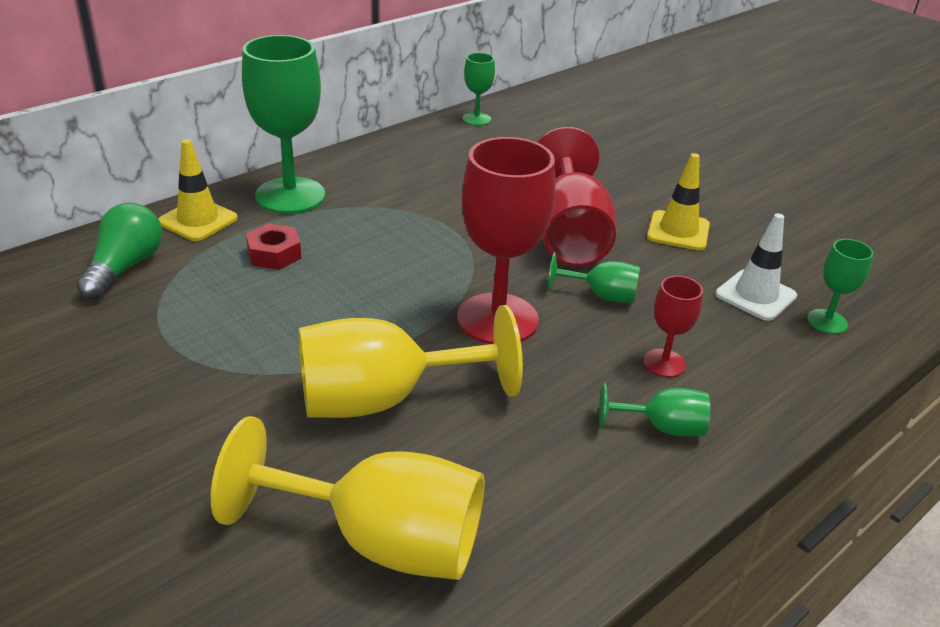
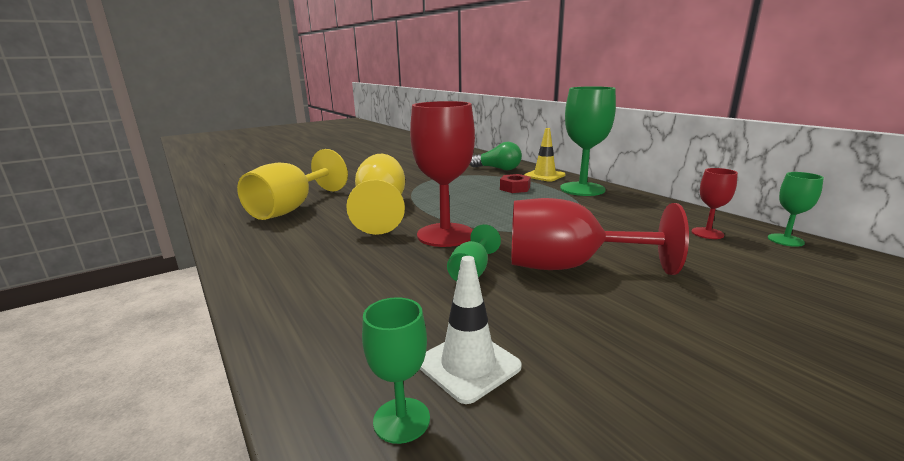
camera: 100 degrees right, 15 degrees down
green goblet [599,382,710,436] -> none
red goblet [643,276,703,377] -> red goblet moved to [692,168,738,239]
yellow traffic cone [647,153,710,251] -> none

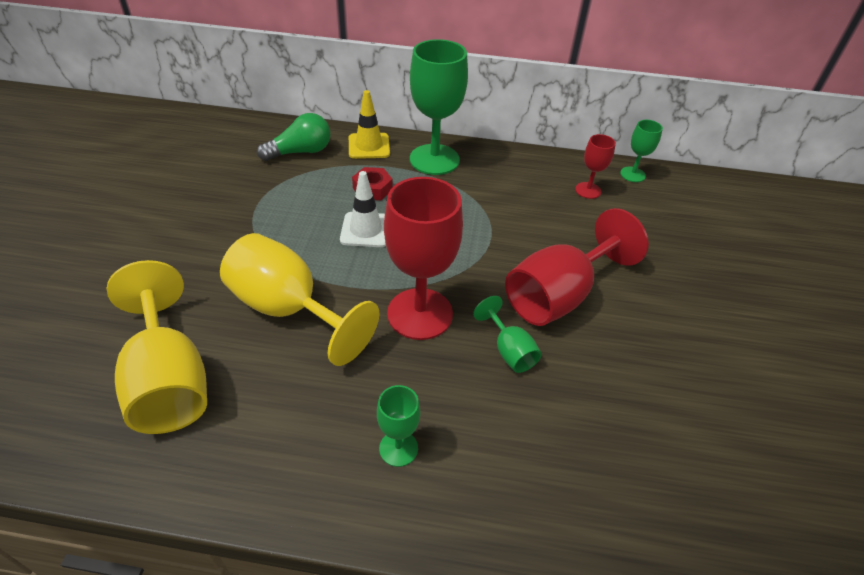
camera: 50 degrees left, 25 degrees up
green goblet [362,297,430,444] -> green goblet moved to [377,385,420,467]
white traffic cone [420,256,522,404] -> white traffic cone moved to [340,171,386,247]

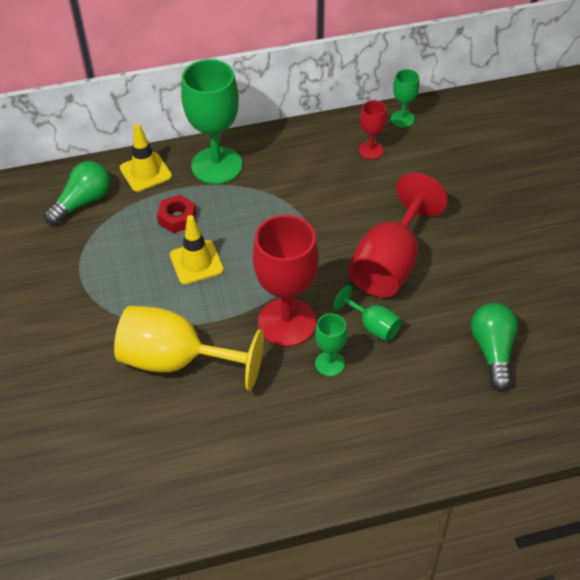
camera: 20 degrees left, 5 degrees up
yellow goblet [107,260,207,434] -> none
white traffic cone [340,171,386,247] -> yellow traffic cone [170,215,224,284]
green goblet [377,385,420,467] -> green goblet moved to [315,314,347,376]
none -> green light bulb [471,303,518,390]

